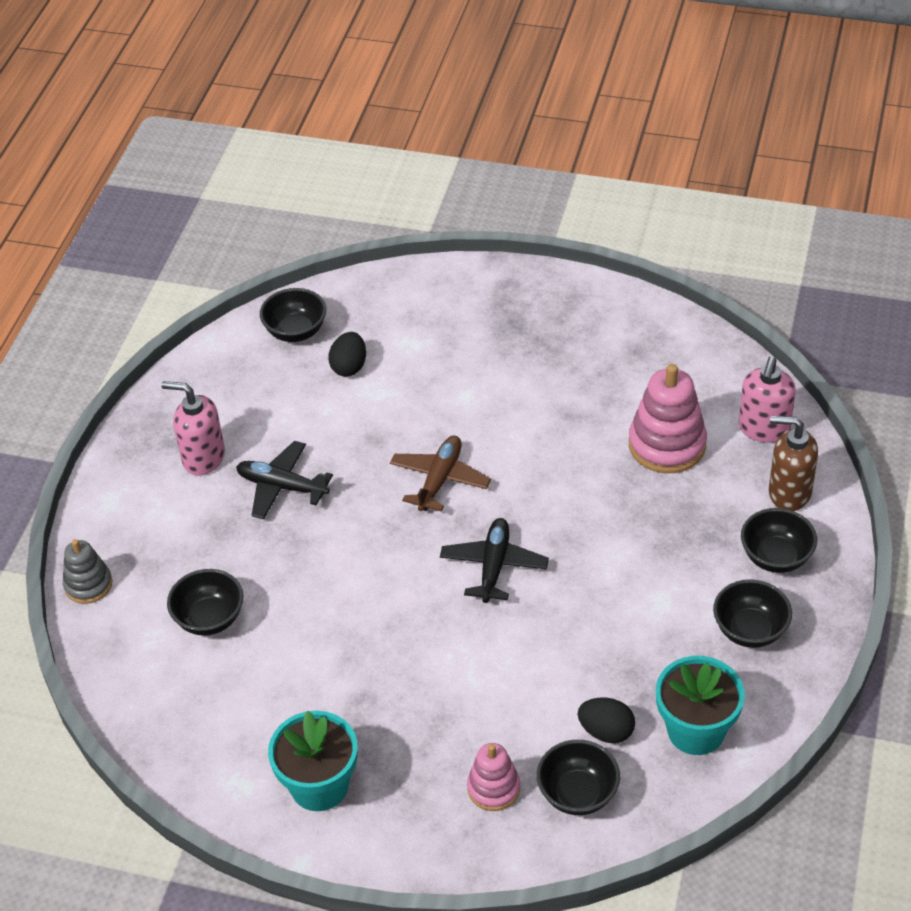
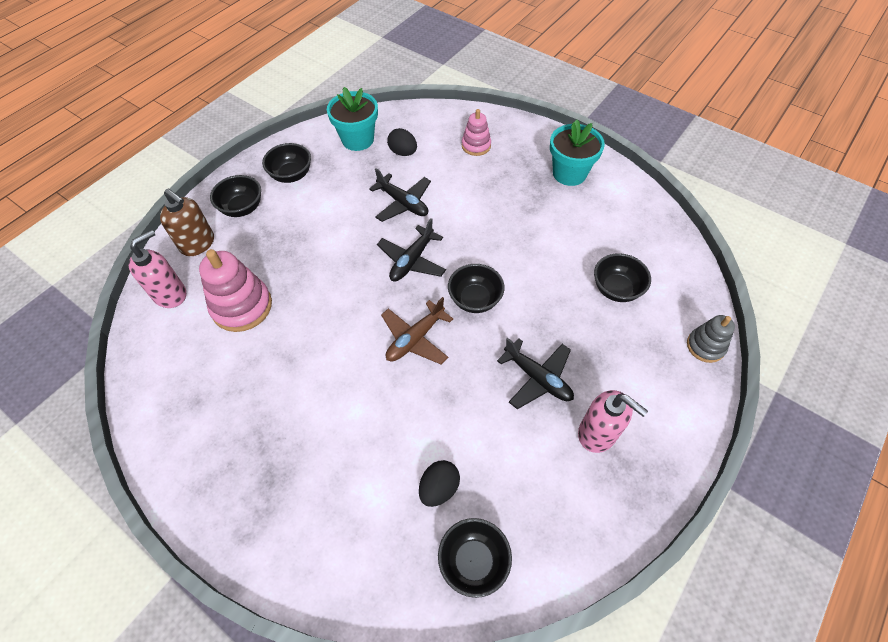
camera: 160 degrees left, 10 degrees up
black bowl [537,740,620,815] -> black bowl moved to [448,264,505,313]
none -> black plane [369,168,431,222]

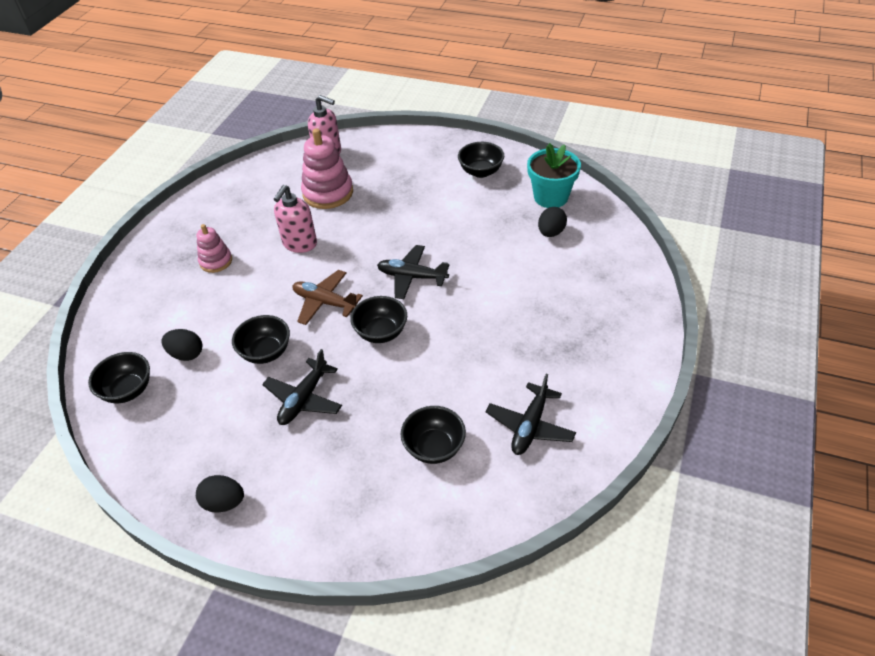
camera: 75 degrees right, 10 degrees down
brown soap dispenser [160,189,214,256] -> none
black bowl [210,175,261,217] -> black bowl moved to [232,315,290,364]
black plane [369,168,431,222] -> black plane moved to [486,374,576,455]
pink stacking toy [462,109,491,156] -> pink stacking toy moved to [196,224,232,273]
turquoise flower pot [550,119,605,186] -> none
pink soap dispenser [578,390,648,453] -> pink soap dispenser moved to [274,185,317,253]
grey stacking toy [687,315,735,363] -> none
none -> black egg [196,475,244,513]

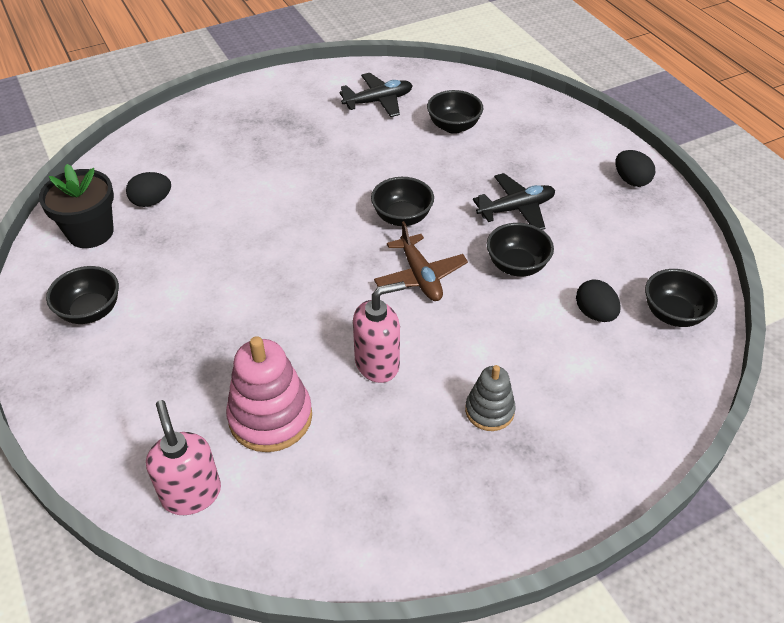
camera: 140 degrees left, 0 degrees up
pink stacking toy [196,224,232,273] -> grey stacking toy [465,365,516,431]
black plane [377,245,449,299] -> none
turquoise flower pot [527,143,581,208] -> black flower pot [39,164,114,248]

